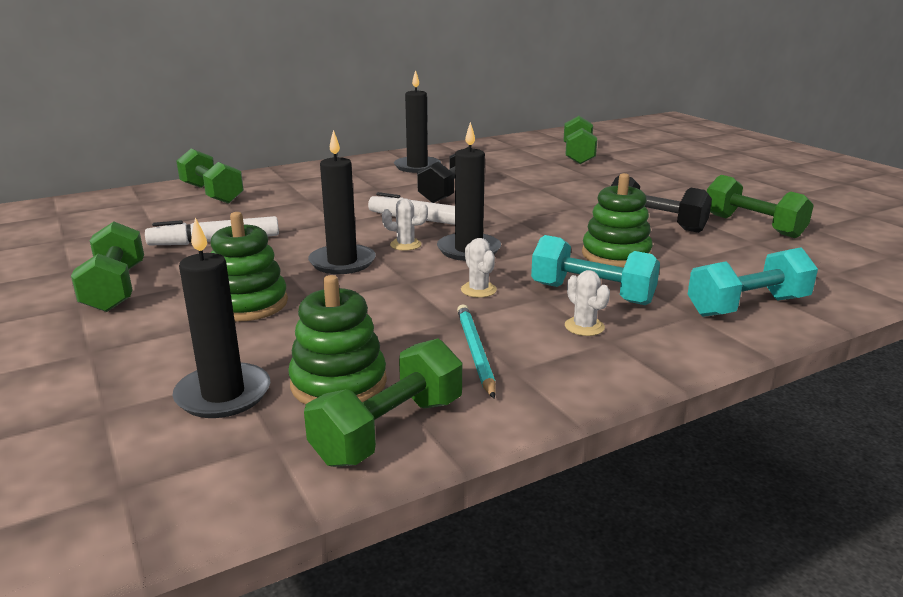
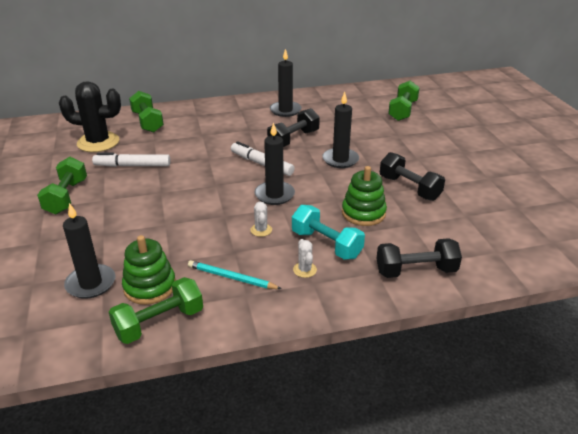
camera: 15 degrees right, 10 degrees up
green stacking toy [210,212,288,322] -> none
black candle [308,130,376,274] -> black candle moved to [322,92,359,168]
white cactus [382,198,428,251] -> none
turquoise pencil [457,304,496,399] -> turquoise pencil turned 75 degrees counterclockwise [188,260,282,289]
turquoise dumbbell [688,247,818,317] -> black dumbbell [376,238,462,278]
green dumbbell [707,175,814,238] -> none
none -> black cactus [59,81,121,152]

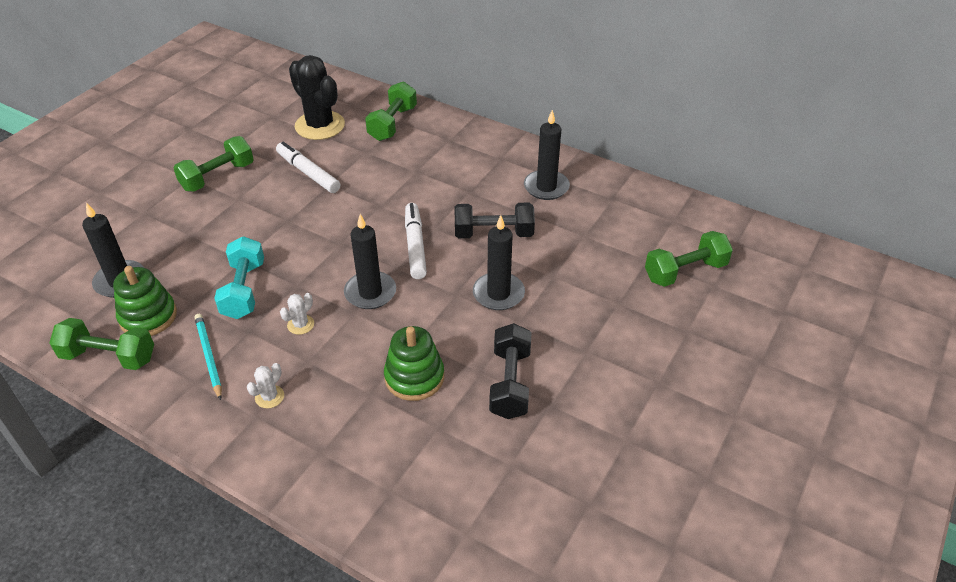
camera: 45 degrees right, 10 degrees up
turquoise dumbbell [292,205,365,260] -> turquoise dumbbell moved to [214,236,264,319]
black dumbbell [376,238,462,278] -> none

